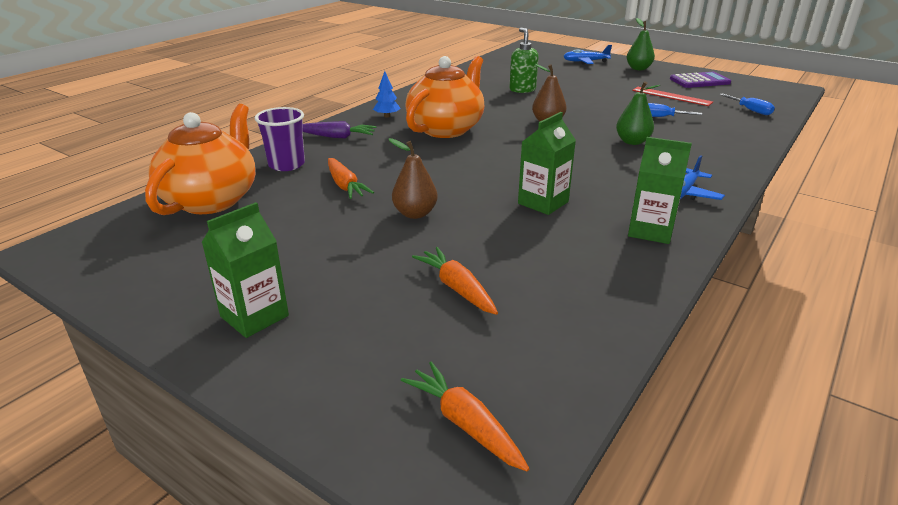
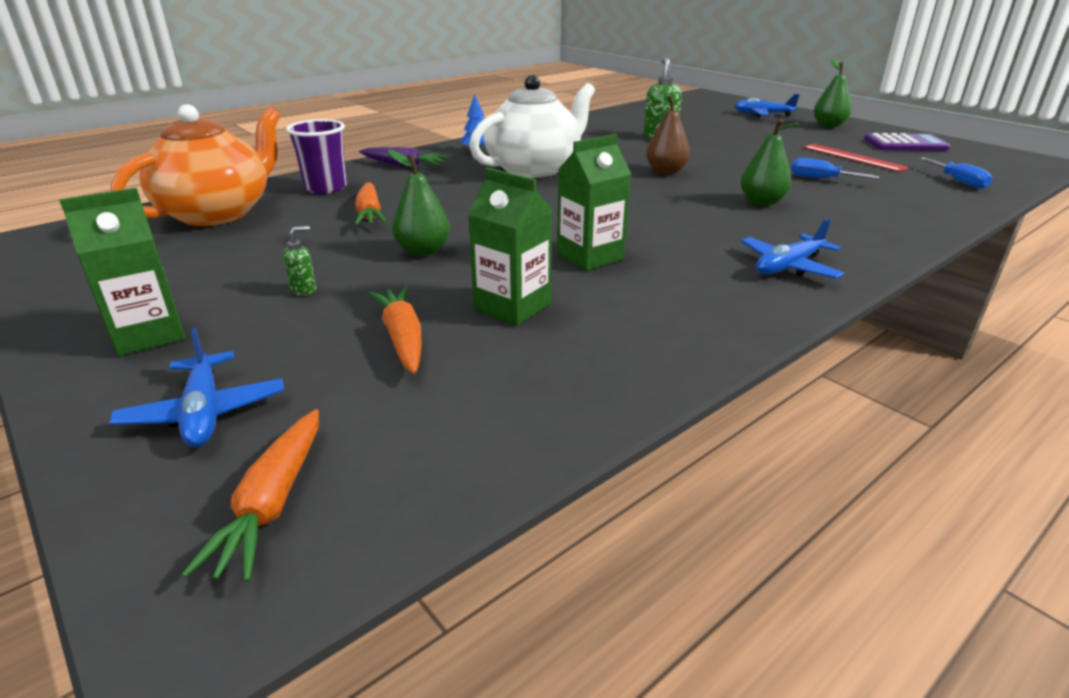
camera: 15 degrees right, 0 degrees up
brown pear [389,138,438,219] -> green pear [388,149,450,256]
orange carrot [401,361,529,471] -> orange carrot turned 150 degrees counterclockwise [182,409,319,582]
orange teapot [406,56,484,138] -> white teapot [469,75,595,178]
green carton [628,137,692,244] -> green carton moved to [468,168,553,326]
none -> blue plane [109,328,284,447]
none -> green soap dispenser [283,226,316,296]

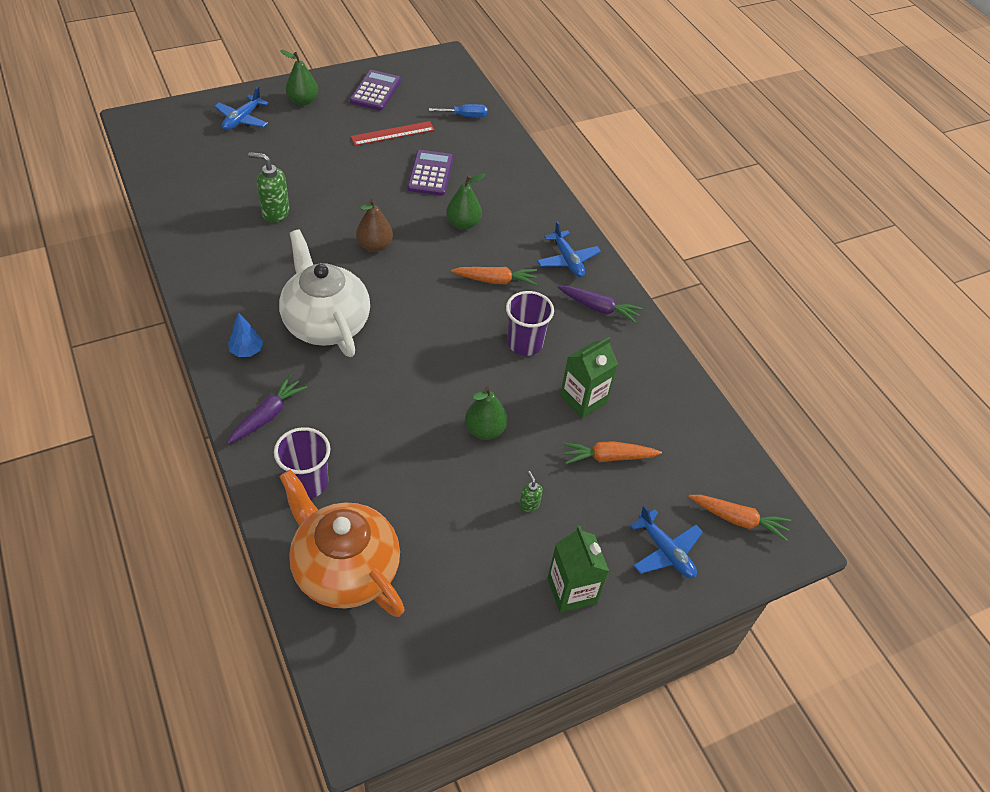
camera: 80 degrees left, 20 degrees up
blue plane [109,328,284,447] -> blue plane turned 60 degrees clockwise [630,505,703,578]
orange carrot [354,182,387,226] -> orange carrot moved to [451,267,537,285]
green carton [557,134,631,271] -> purple cup [506,291,554,356]
blue screwdriver [791,158,879,179] -> purple calculator [407,150,453,196]
none -> purple carrot [557,286,643,323]

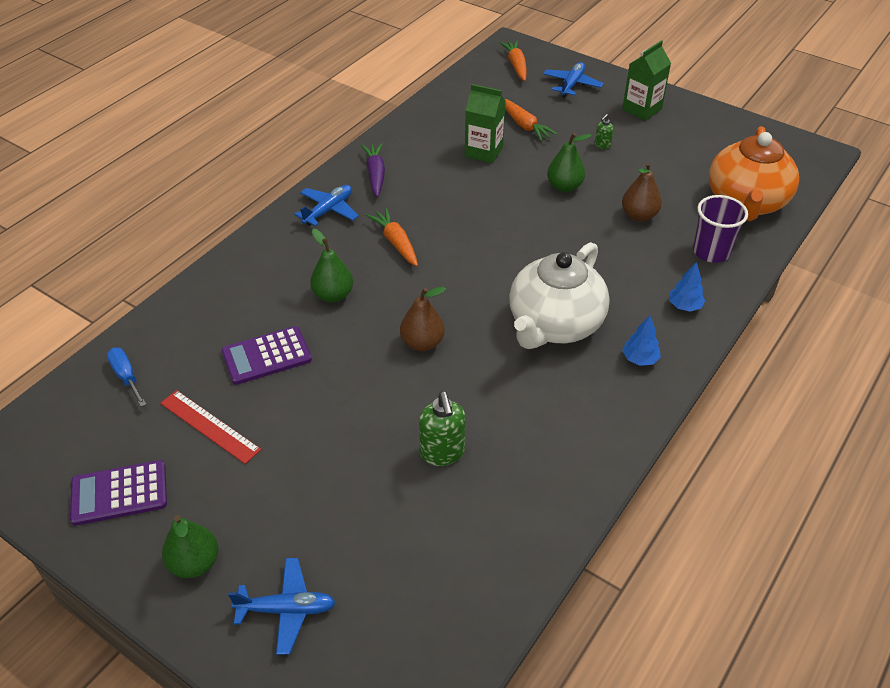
camera: 115 degrees left, 5 degrees down
purple carrot [227,375,307,444] -> blue tree [669,262,705,312]
purple cup [506,291,554,356] -> none
none -> brown pear [622,162,662,222]

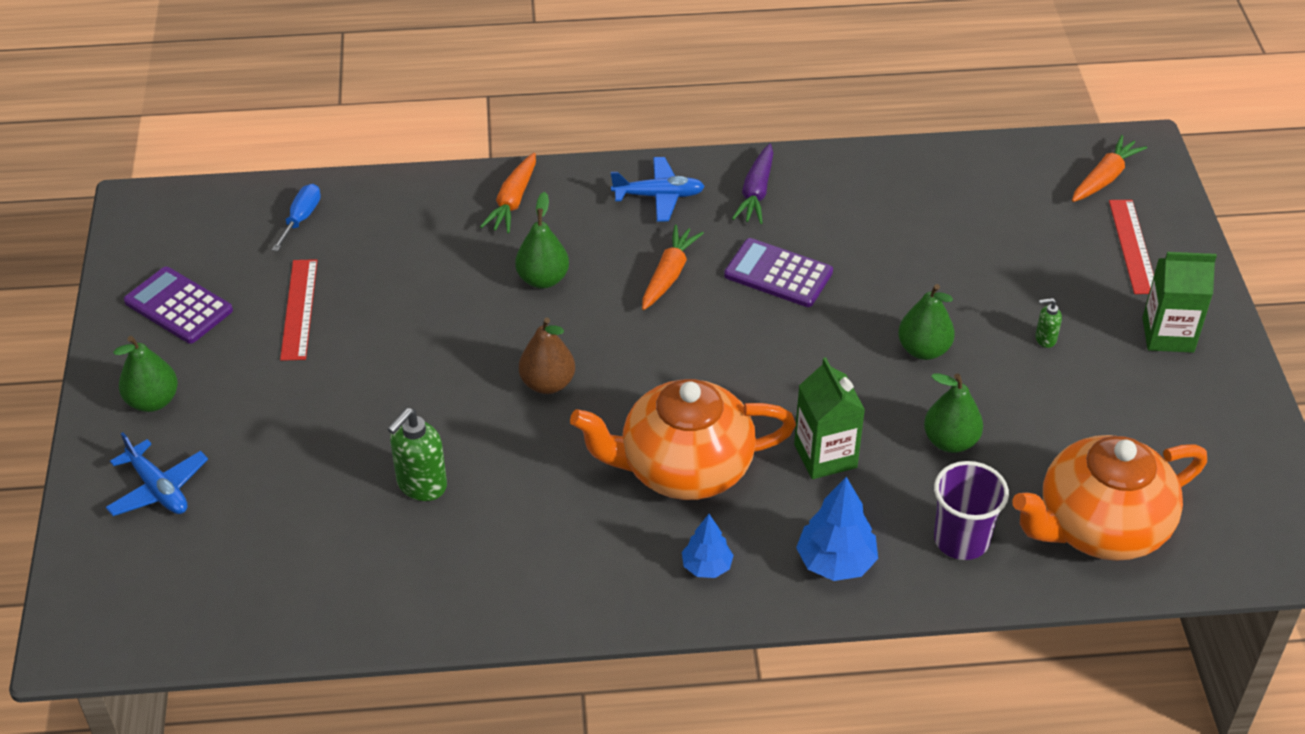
camera: 50 degrees right, 0 degrees up
purple calculator [221,326,312,385] -> purple calculator moved to [724,238,833,307]
purple carrot [361,143,385,197] -> purple carrot turned 150 degrees clockwise [732,144,773,224]
green carton [465,84,506,164] -> green carton moved to [794,357,865,479]
orange carrot [505,99,557,141] -> orange carrot moved to [480,153,536,233]
white teapot [509,242,610,349] -> orange teapot [570,379,796,500]
blue plane [543,62,603,97] -> red ruler [1109,200,1154,294]
brown pear [622,162,662,222] -> green pear [924,373,983,453]
blue tree [669,262,705,312] -> blue tree [796,477,878,581], size x1.57

